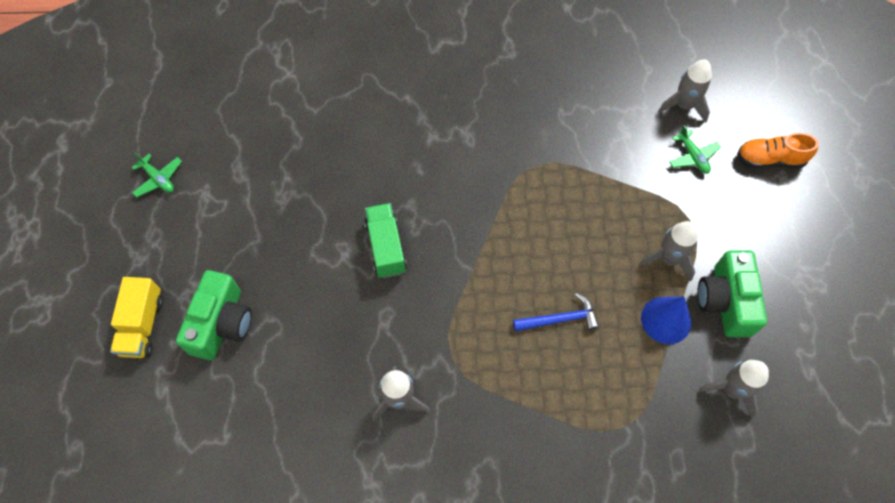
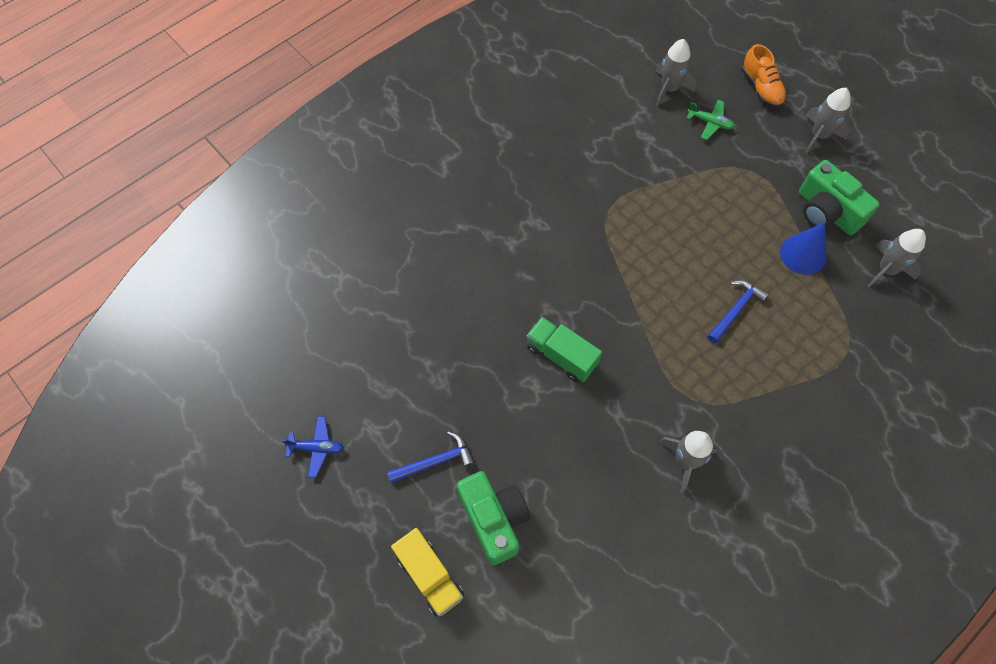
camera: 40 degrees left, 0 degrees up
green plane [131,153,182,197] -> blue plane [282,416,344,478]
grey rocket [639,221,698,281] -> grey rocket moved to [805,88,850,153]
orange shoe [738,133,819,168] -> orange shoe turned 75 degrees counterclockwise [742,44,787,108]
none -> blue hammer [387,431,475,483]

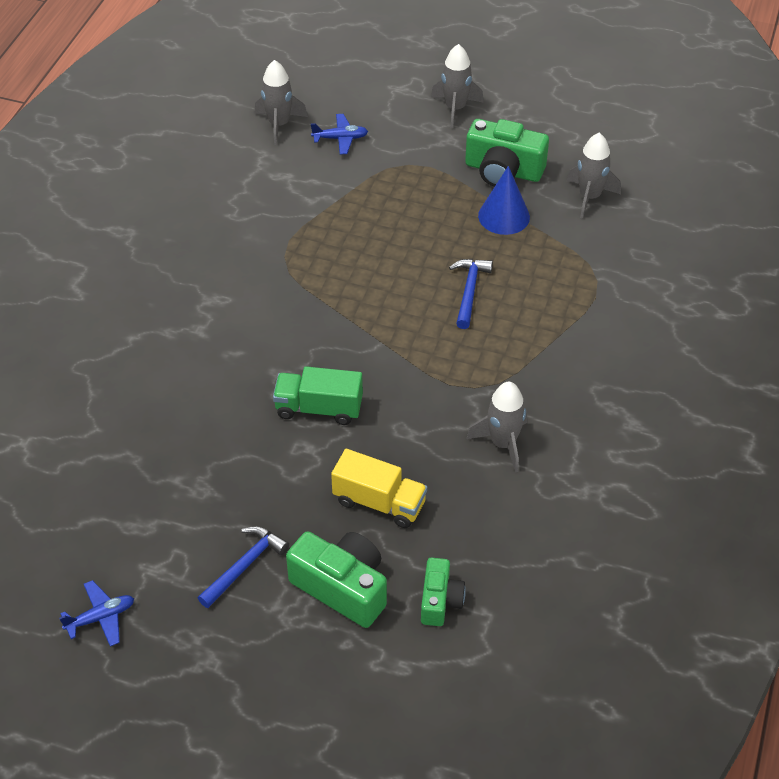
camera: 30 degrees left, 15 degrees down
yellow truck [391,528,464,616] -> yellow truck moved to [331,449,427,528]
green plane [687,100,735,140] -> blue plane [311,114,368,154]
orange shoe [742,44,787,108] -> none
none -> green camera [421,557,466,626]

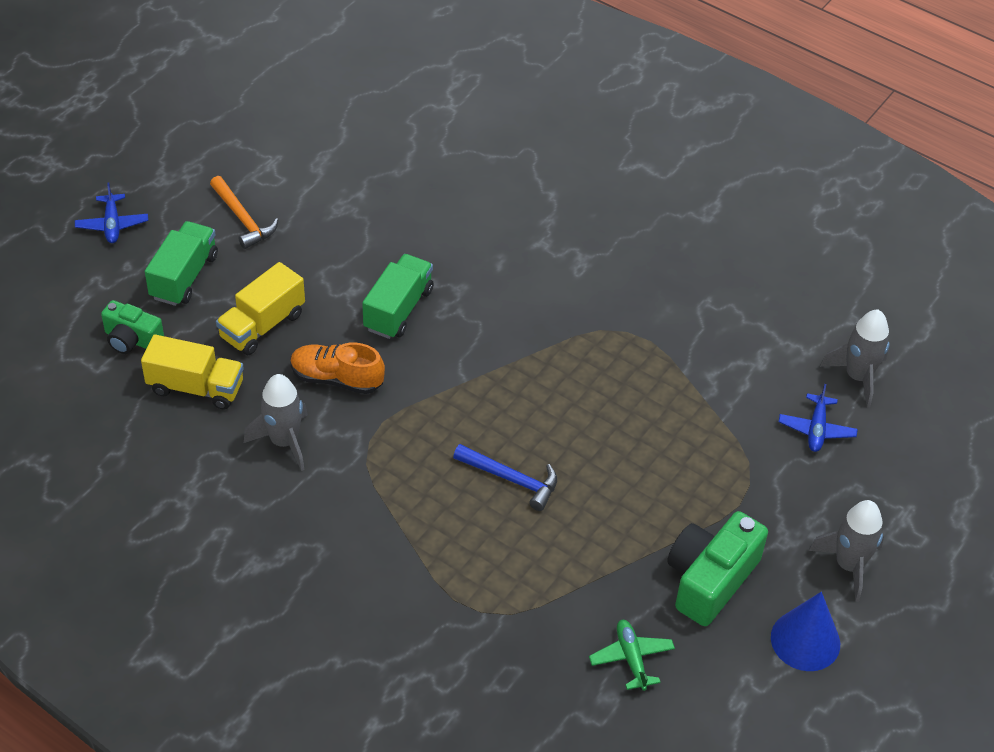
camera: 105 degrees right, 0 degrees up
blue plane [59,580,134,646] -> blue plane moved to [75,182,148,243]
blue hammer [198,526,289,608] -> orange hammer [210,176,278,249]
green camera [286,531,387,628] -> green truck [145,221,218,306]
blue cone [478,166,530,235] -> blue cone moved to [771,592,840,671]
grey rocket [567,133,621,219] -> green plane [589,620,675,691]
none -> yellow truck [141,334,244,410]
none -> orange shoe [290,342,385,394]

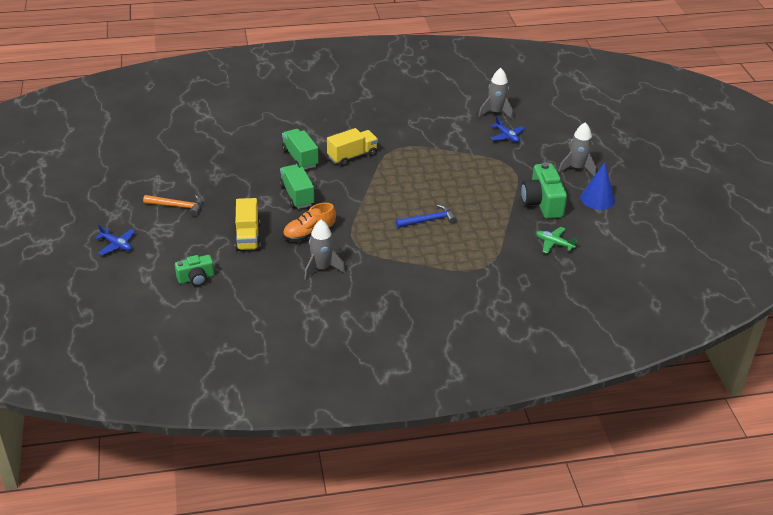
camera: 45 degrees left, 10 degrees down
yellow truck [141,334,244,410] -> yellow truck moved to [327,128,378,166]
green truck [145,221,218,306] -> green truck moved to [282,129,319,170]

